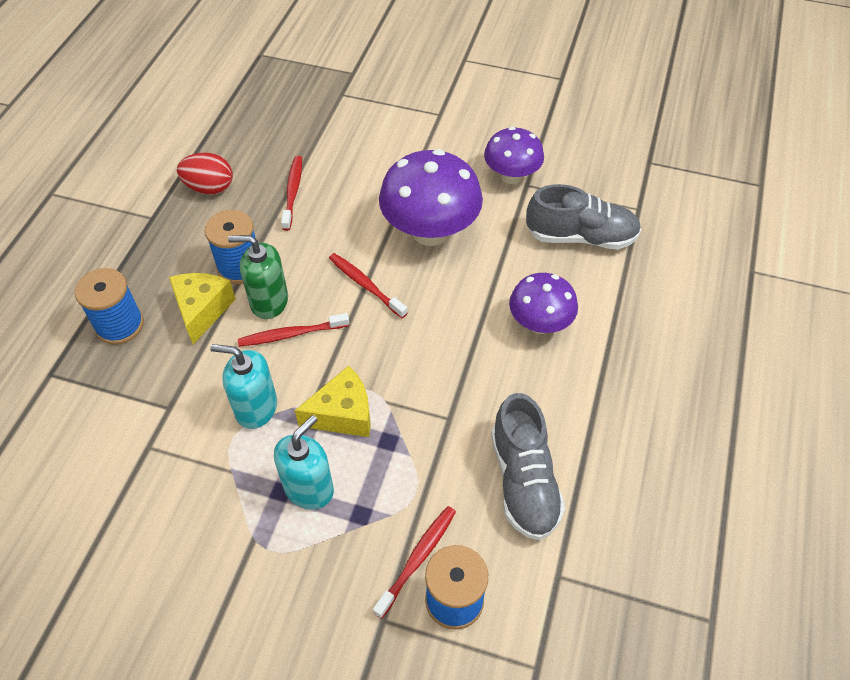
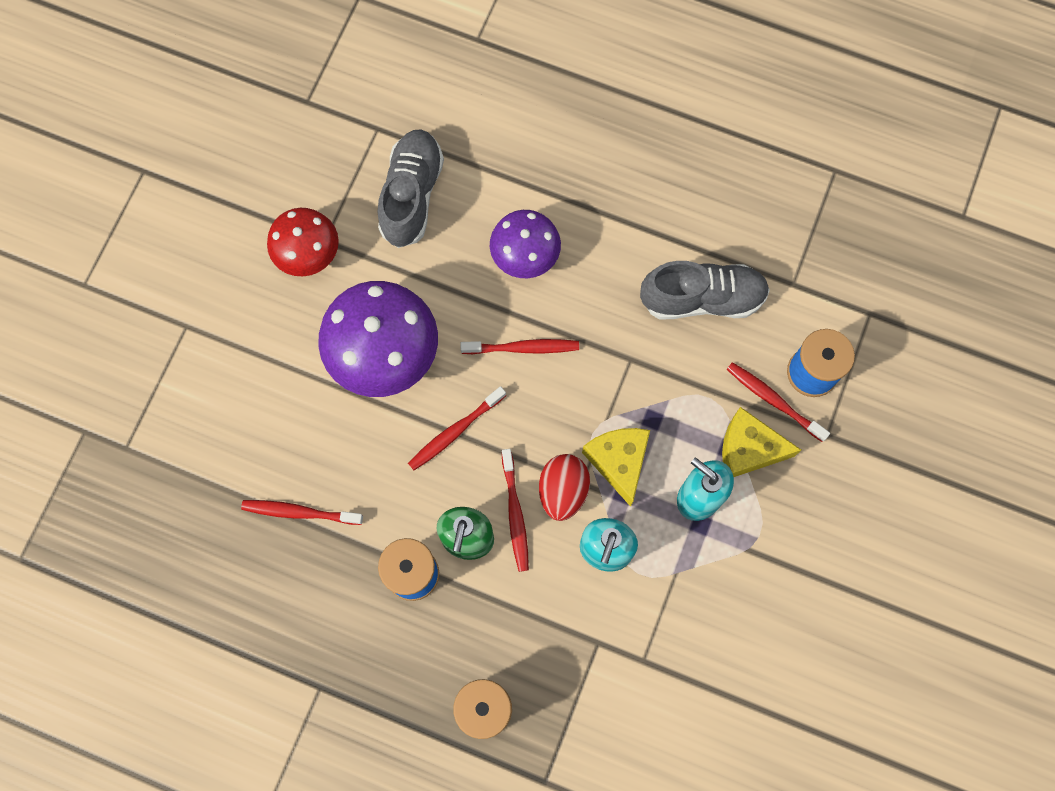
camera: 85 degrees left, 20 degrees up
yellow cheese [169,273,236,344] -> yellow cheese moved to [722,407,801,477]
red egg [177,153,233,195] -> red egg moved to [539,454,590,521]
purple mushroom [484,127,544,184] -> red mushroom [267,208,339,276]
none -> red toothbrush [461,339,579,354]

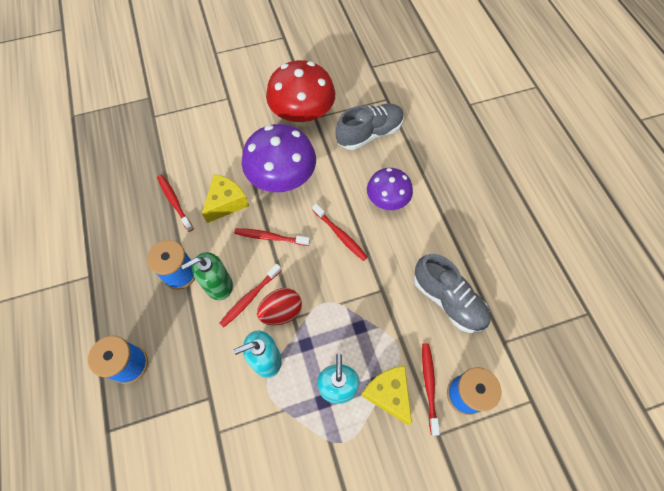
camera: 50 degrees right, 10 degrees down
red mushroom [267,208,339,276] -> red mushroom [266,60,335,127], size x1.61
yellow cheese [582,428,650,507] -> yellow cheese moved to [202,174,249,223]

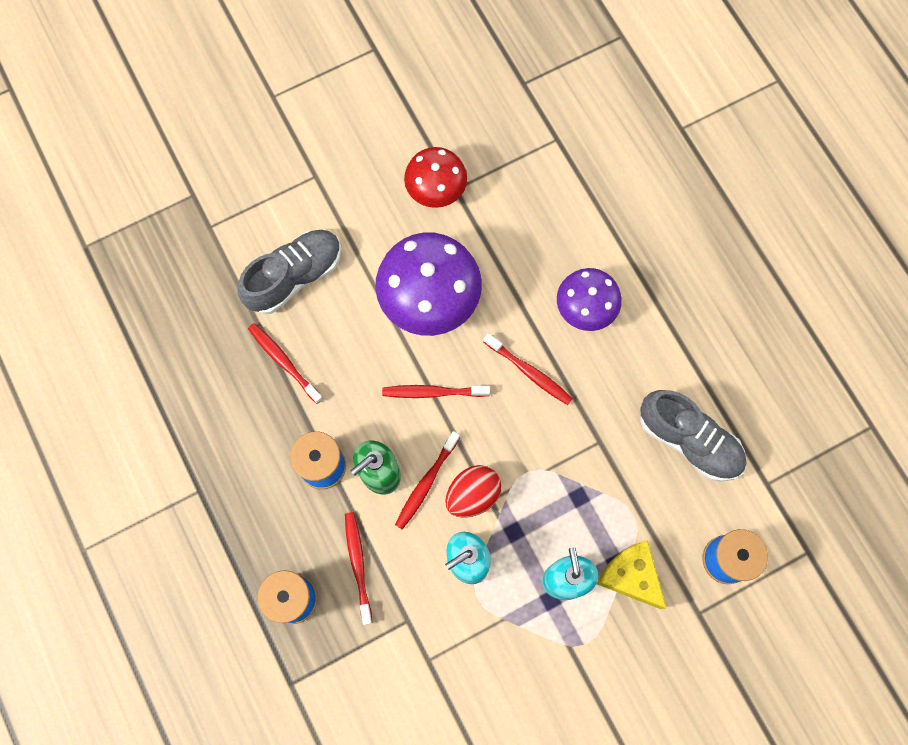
camera: 10 degrees left, 10 degrees up
yellow cheese [202,174,249,223] -> none
red mushroom [266,60,335,127] -> red mushroom [404,147,467,208], size x0.62
grey shoe [335,104,404,150] -> grey shoe moved to [238,230,341,314]
red toothbrush [422,343,440,436] -> red toothbrush moved to [345,512,372,625]

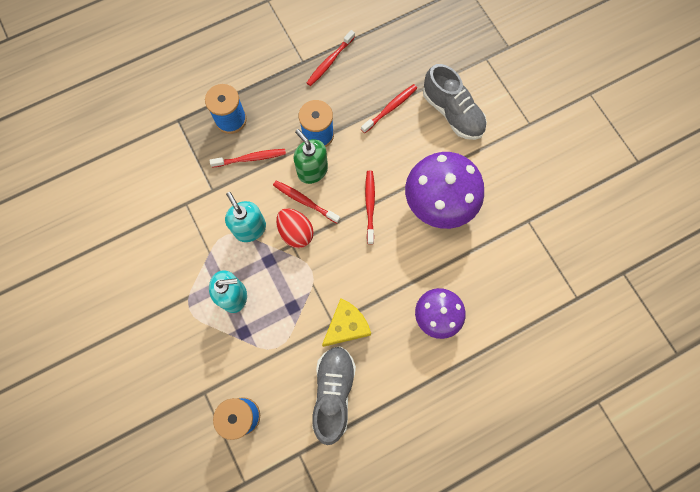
camera: 90 degrees right, 0 degrees up
red mushroom [404,147,467,208] -> none
red toothbrush [483,333,573,405] -> red toothbrush moved to [307,30,355,86]
yellow cheese [597,540,666,609] -> yellow cheese moved to [322,298,371,347]
grey shoe [640,390,746,482] -> grey shoe turned 150 degrees clockwise [312,346,356,445]

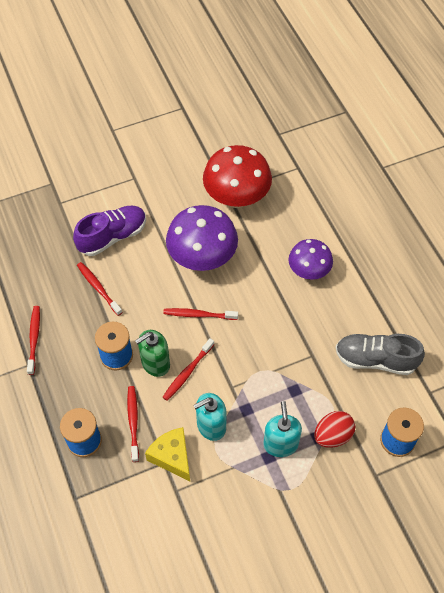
camera: 85 degrees left, 15 degrees down
red egg [276,208,314,248] -> red egg moved to [314,411,355,448]
red toothbrush [307,30,355,86] -> red toothbrush turned 135 degrees counterclockwise [27,306,40,375]
yellow cheese [322,298,371,347] -> yellow cheese moved to [145,427,190,481]
grey shoe [423,64,487,140] -> purple shoe [73,206,146,256]
none -> red mushroom [203,145,272,208]

